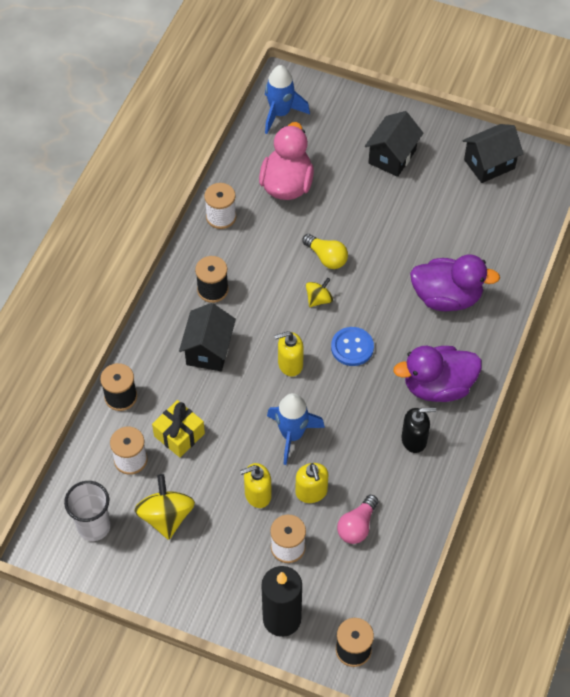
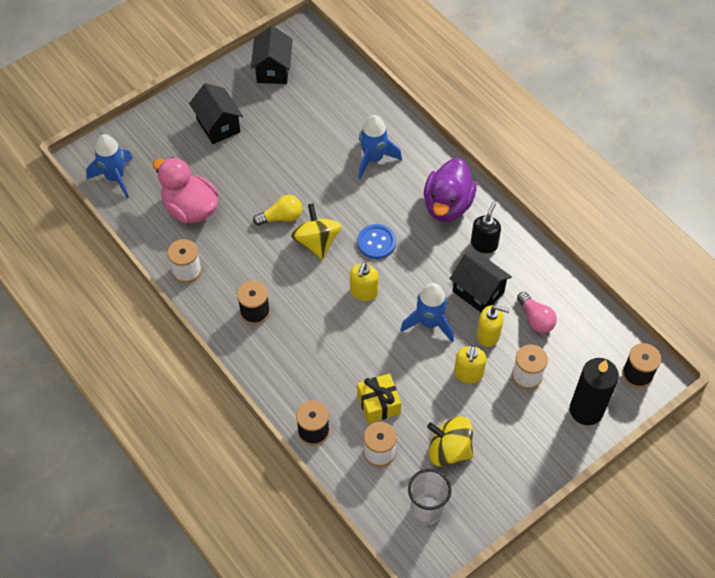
camera: 60 degrees left, 0 degrees up
black house [179,303,236,371] -> black house moved to [449,251,512,312]
yellow spinning top [306,278,333,307] -> yellow spinning top [291,203,341,260], size x1.73
purple duck [410,255,500,311] -> blue rocket [358,115,402,179]

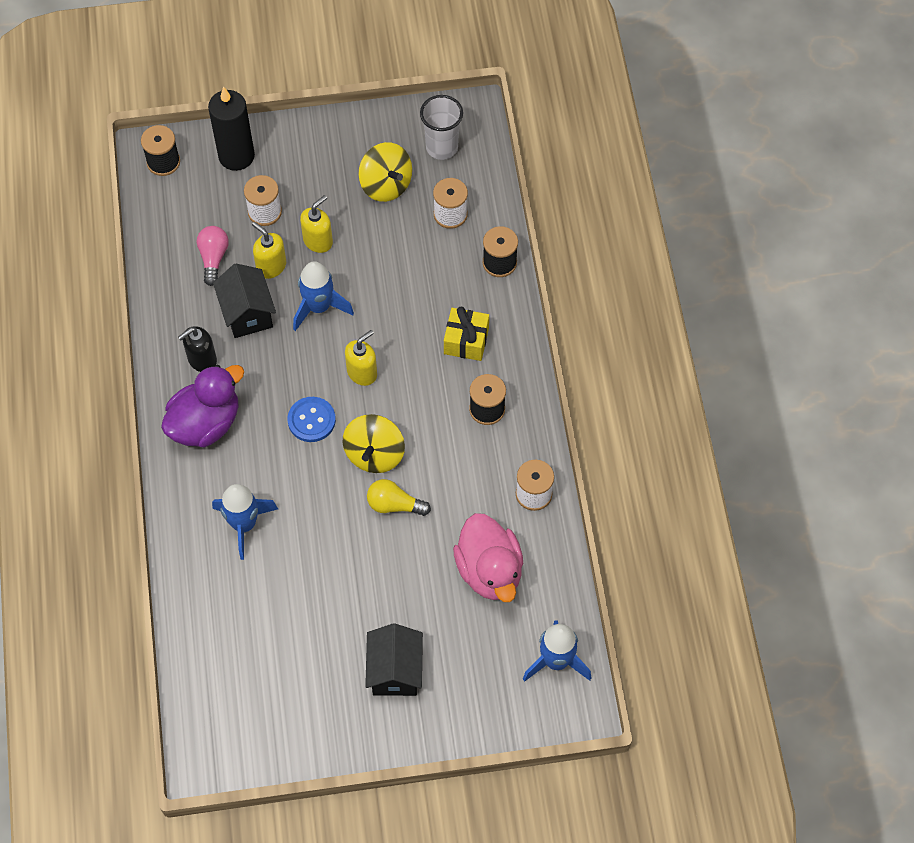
camera: 150 degrees left, 5 degrees up
black house [251,26,293,84] -> none
yellow gift [357,373,401,424] -> yellow gift moved to [444,307,489,361]

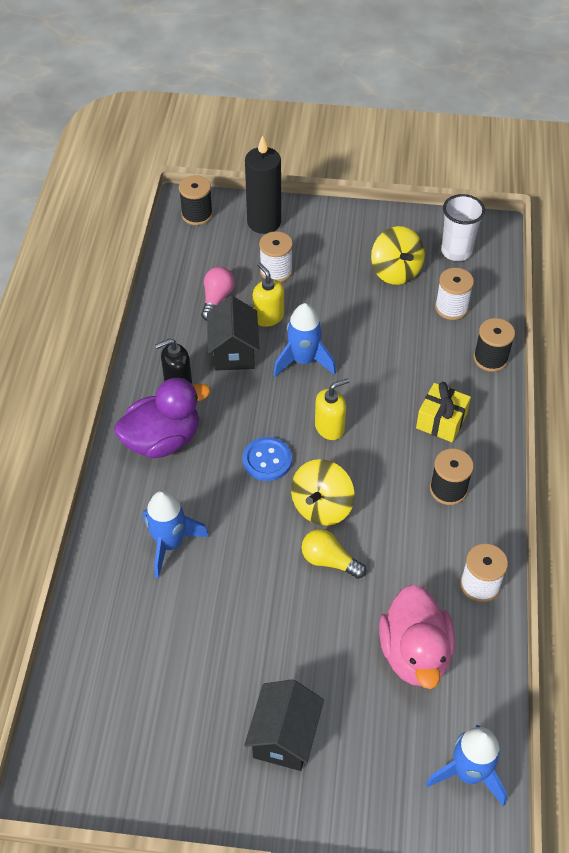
camera: 15 degrees right, 10 degrees down
yellow soap dispenser [300,195,333,253] -> none

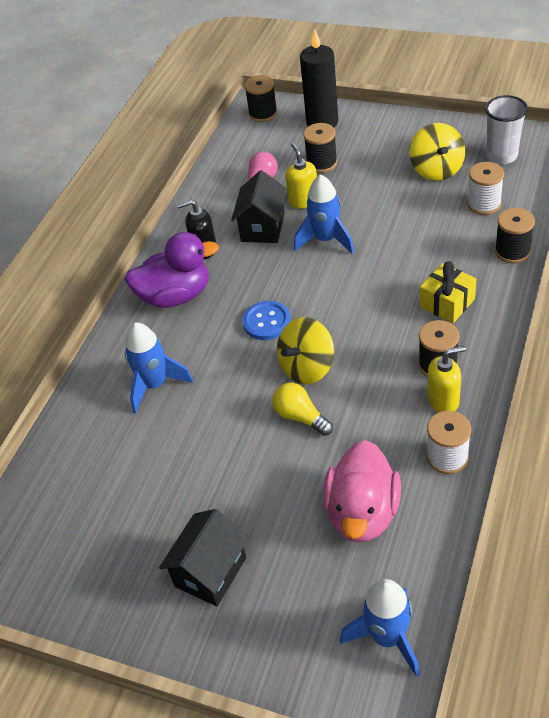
camera: 20 degrees right, 5 degrees down
white spool [259,231,293,282] -> black spool [303,123,337,173]
yellow soap dispenser [315,378,349,440] -> yellow soap dispenser moved to [427,346,466,412]

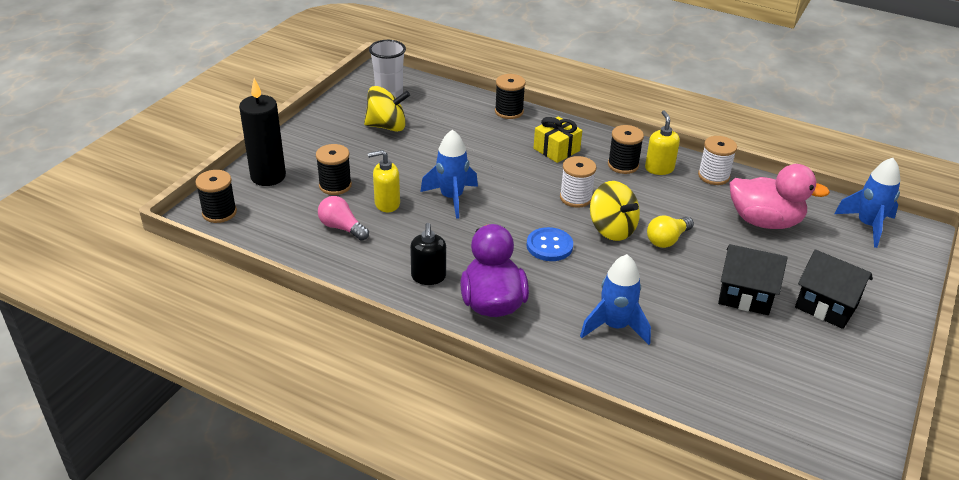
camera: 90 degrees left, 10 degrees down
black house [231,170,287,243] -> black house moved to [718,244,788,315]
white spool [467,162,504,215] -> white spool moved to [560,156,596,208]

